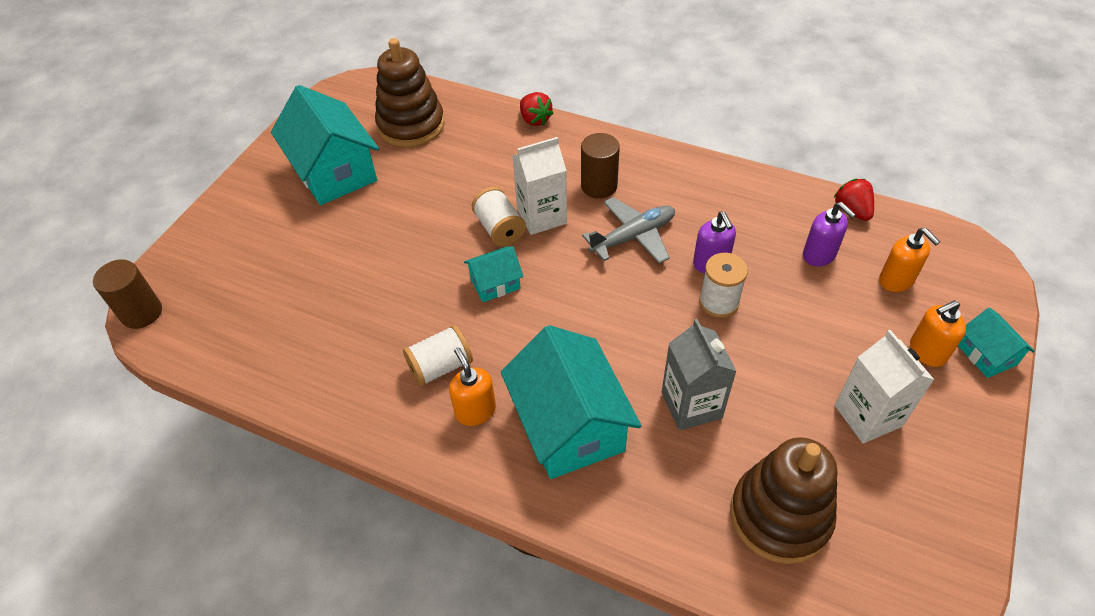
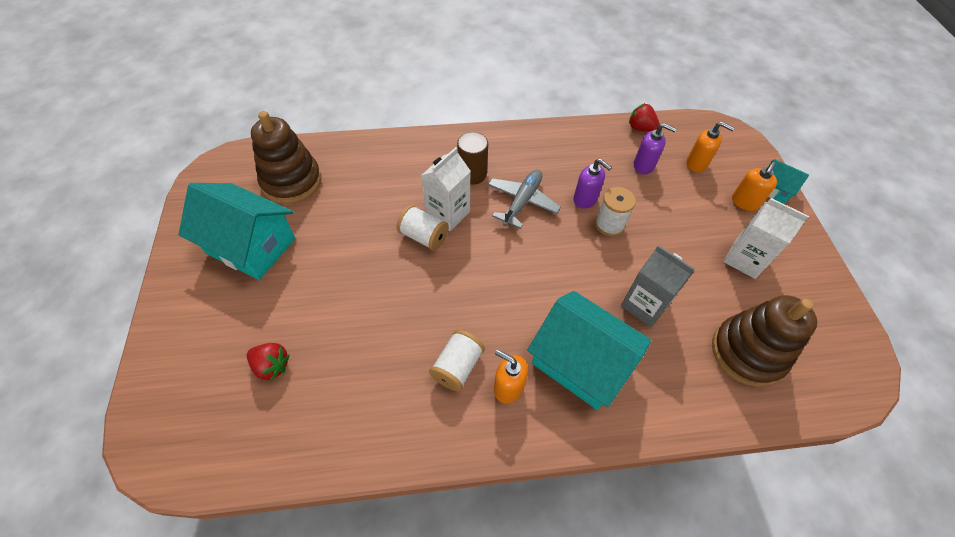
camera: 35 degrees left, 5 degrees up
brown cylinder [93,260,162,329] -> none
turquoise house [464,246,523,302] -> none
red strawberry [520,92,553,126] -> red strawberry moved to [247,343,290,381]

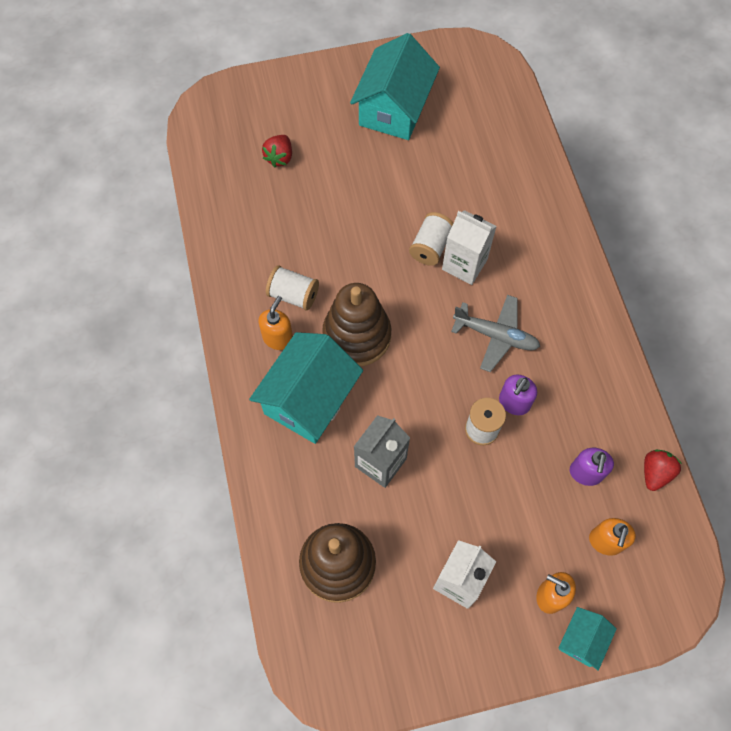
camera: 85 degrees right, 10 degrees up
brown stacking toy [251,111,321,204] -> brown stacking toy moved to [322,283,391,366]
brown cylinder [457,132,488,185] -> none

